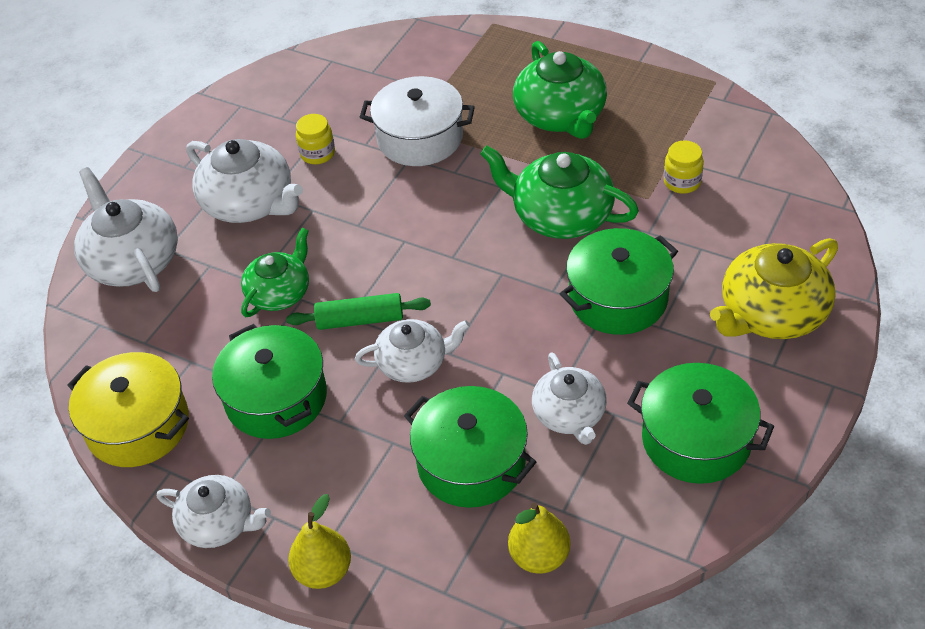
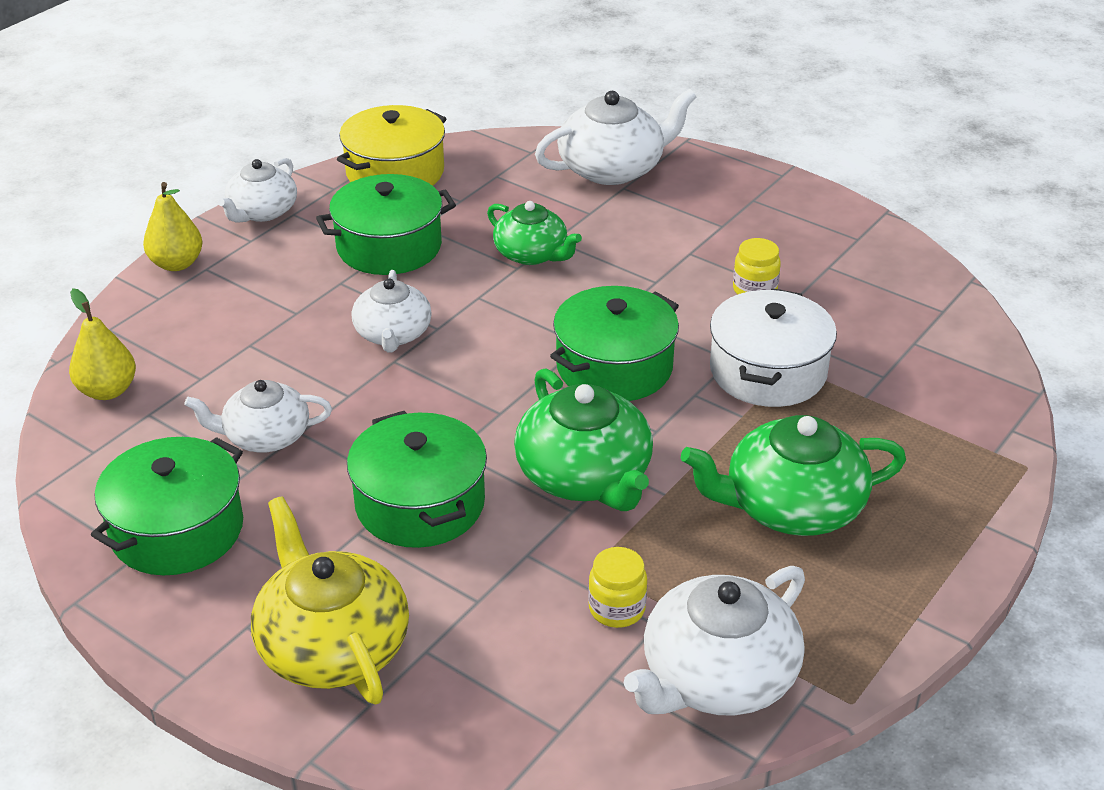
camera: 95 degrees right, 10 degrees down
white teapot [186,139,303,223] -> white teapot moved to [624,566,805,716]
green rolling pin [286,293,431,330] -> none
green pot [404,386,536,508] -> green pot moved to [550,286,679,401]
green teapot [480,145,639,239] -> green teapot turned 120 degrees clockwise [514,368,653,511]

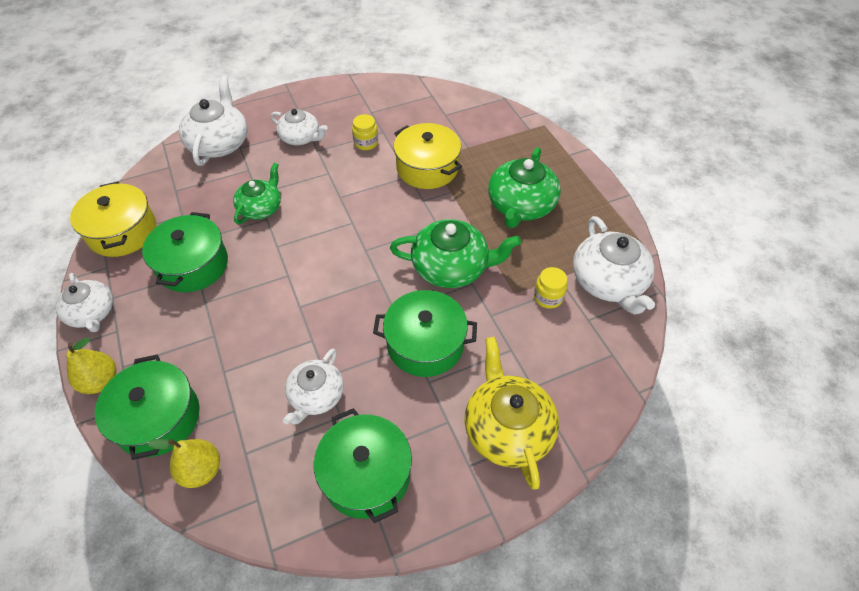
camera: 60 degrees left, 15 degrees up
yellow teapot [251,496,409,704] -> yellow teapot turned 75 degrees clockwise [464,337,559,489]
white teapot [352,270,432,353] -> white teapot moved to [271,109,328,145]
green teapot [487,201,582,265] -> green teapot turned 45 degrees counterclockwise [233,163,281,224]
green pot [550,286,679,401] -> green pot moved to [95,354,200,460]
white pot [710,288,837,407] -> yellow pot [394,123,462,189]

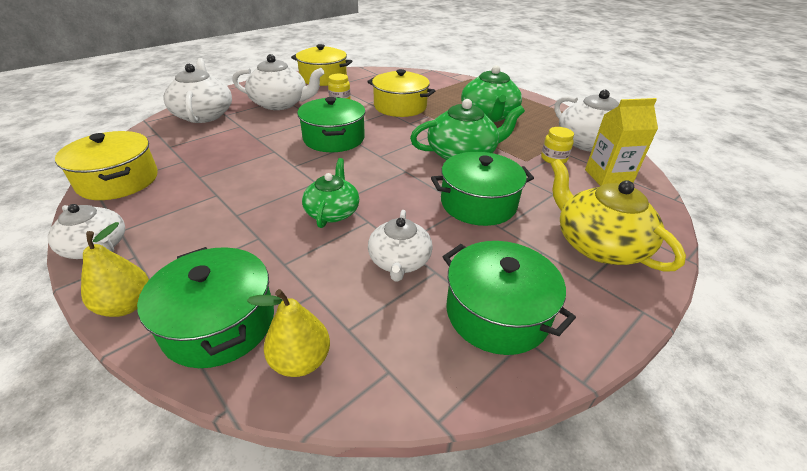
camera: 20 degrees left, 15 degrees down
green pot [142,212,228,292] -> green pot moved to [297,97,365,152]
green teapot [233,163,281,224] -> green teapot moved to [302,158,359,228]
white teapot [271,109,328,145] -> white teapot [232,54,324,110], size x1.54
none -> yellow pot [291,44,352,86]
none -> yellow carton [585,98,658,186]

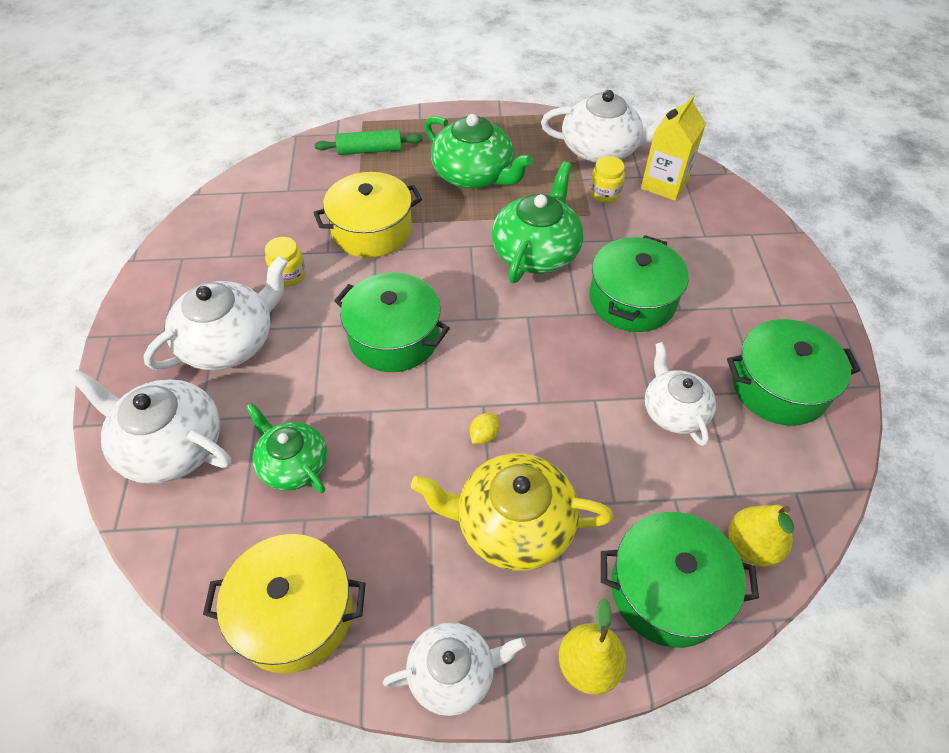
camera: 50 degrees left, 15 degrees up
yellow pot [291,44,352,86] -> none
green teapot [302,158,359,228] -> green teapot moved to [246,403,327,493]
white teapot [368,210,433,282] -> white teapot turned 150 degrees counterclockwise [645,342,716,446]
yellow teapot [551,159,686,272] -> yellow teapot moved to [411,453,613,571]
none -> green rolling pin [314,129,423,155]
none -> yellow lemon [470,413,499,444]

